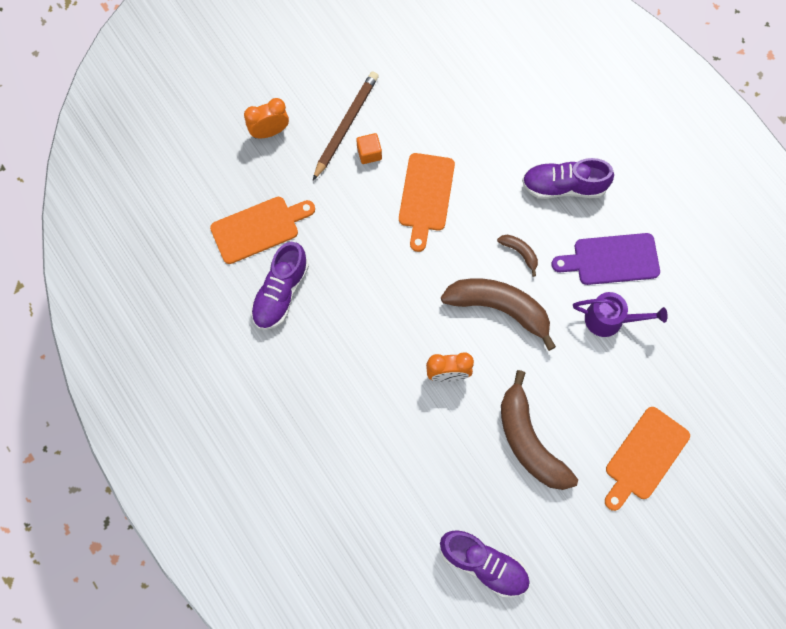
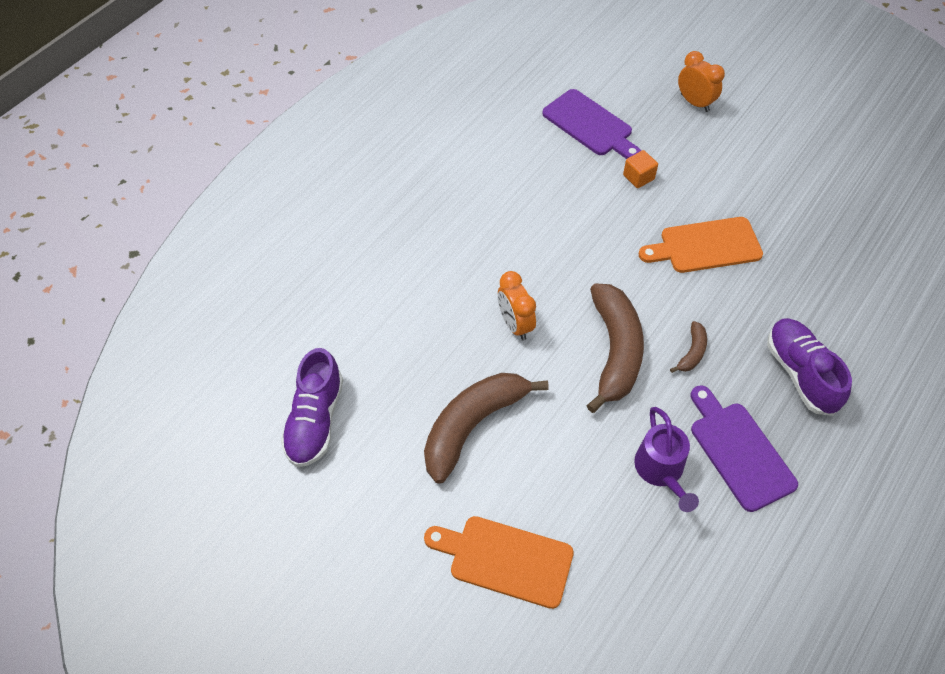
camera: 70 degrees right, 15 degrees down
orange cutting board [210,197,315,264] -> purple cutting board [542,89,641,159]
purple shoe [251,242,309,330] -> none
brown pencil [313,71,379,180] -> none
orange cube [356,133,382,164] -> orange cube moved to [623,150,658,188]

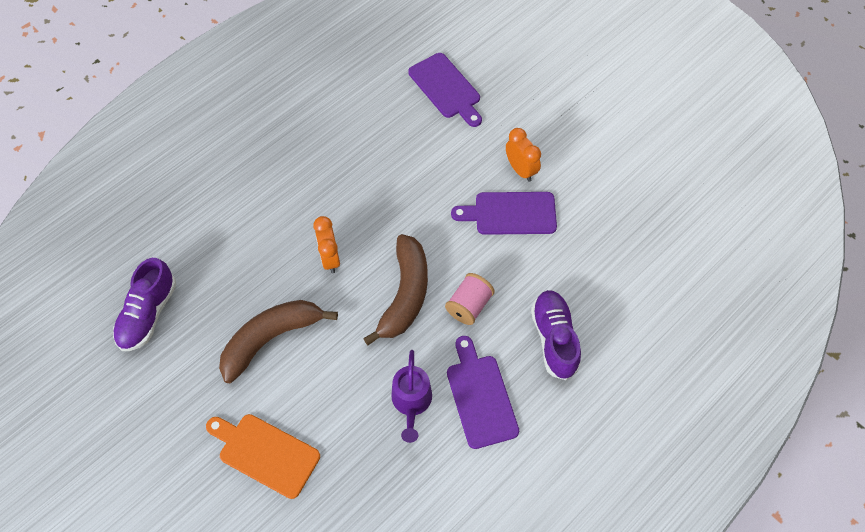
camera: 10 degrees right, 5 degrees up
orange cube [623,150,658,188] -> none
orange cutting board [639,217,763,273] -> purple cutting board [451,192,557,235]
brown banana [670,321,707,373] -> pink spool [445,273,495,325]
orange clock [678,51,725,112] -> orange clock moved to [506,128,541,182]

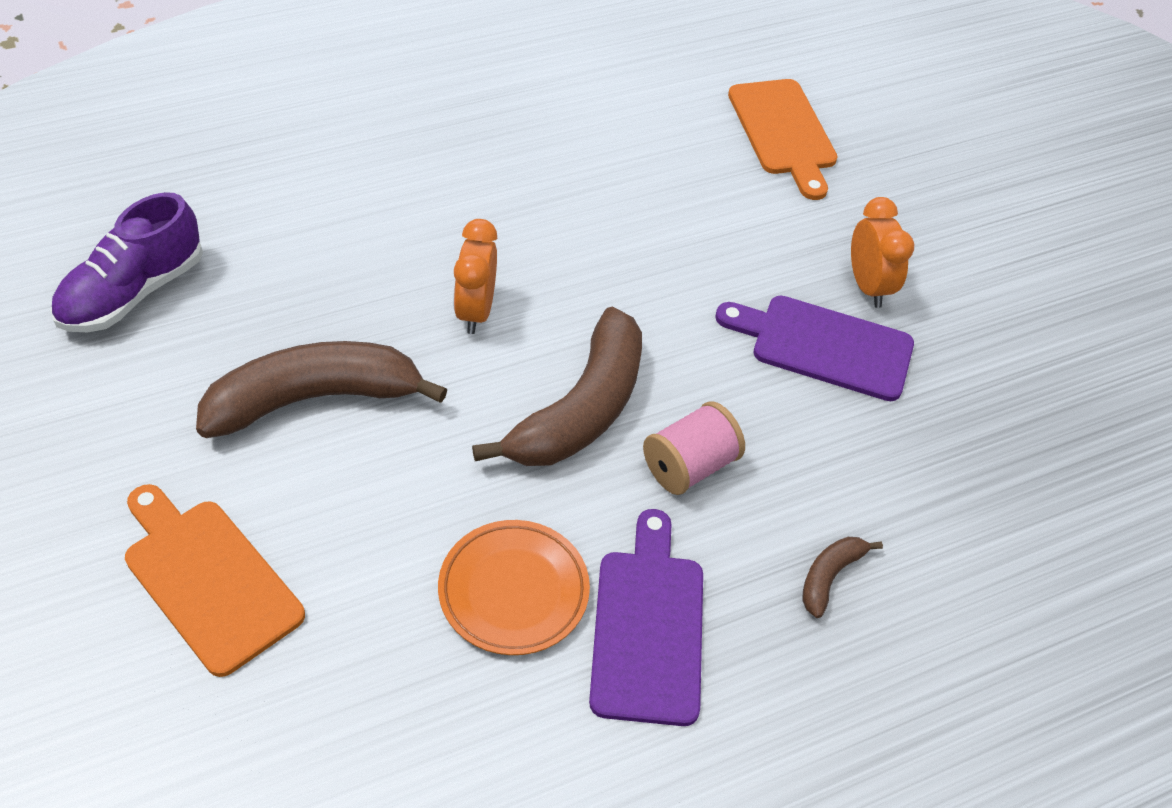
camera: 15 degrees right, 10 degrees down
purple watering can [391,350,432,443] -> orange plate [438,520,590,655]
purple cutting board [408,53,482,127] -> orange cutting board [728,79,837,200]
purple shoe [531,290,581,380] -> brown banana [802,537,883,618]

